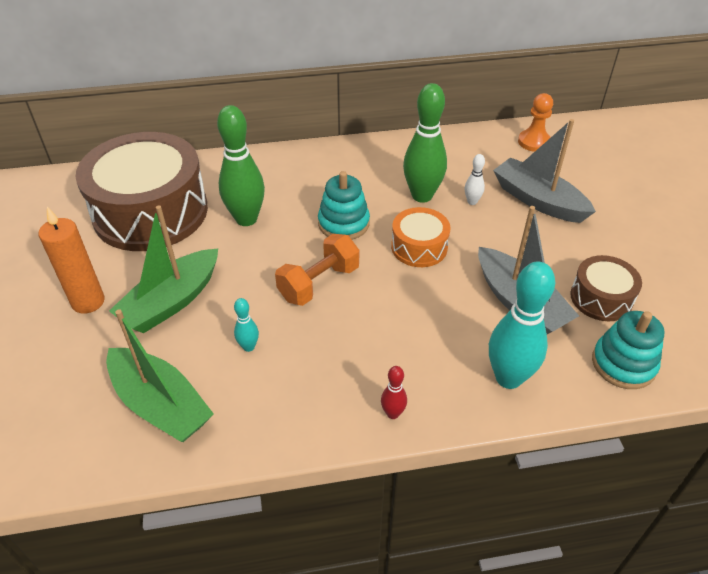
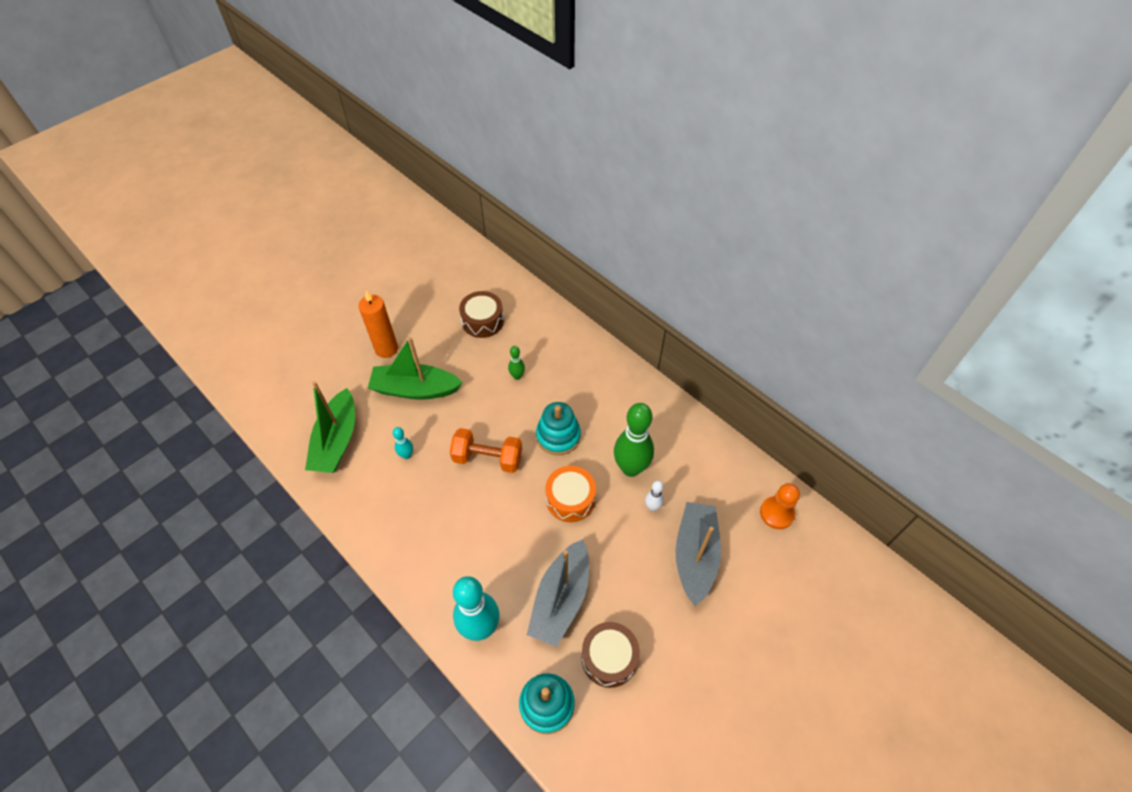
camera: 55 degrees right, 10 degrees up
brown drum [75,132,208,251] -> brown drum [459,291,504,338], size x0.47
green bowling pin [217,105,265,226] -> green bowling pin [508,346,525,380], size x0.46
red bowling pin [381,366,407,419] -> none

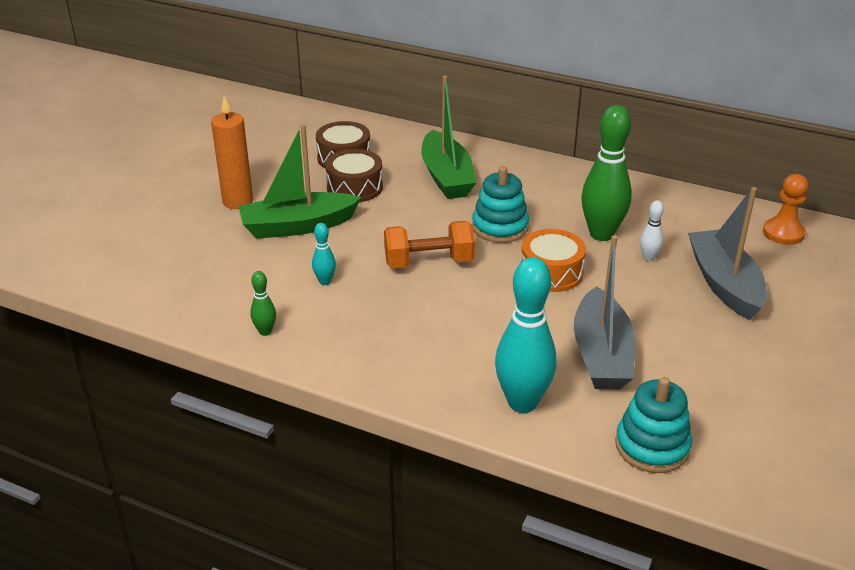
camera: 20 degrees left, 20 degrees down
green boat [305,381,355,473] -> green boat moved to [421,75,476,199]
green bowling pin [508,346,525,380] -> green bowling pin moved to [250,271,276,336]
brown drum [581,622,640,688] -> brown drum moved to [325,149,383,202]

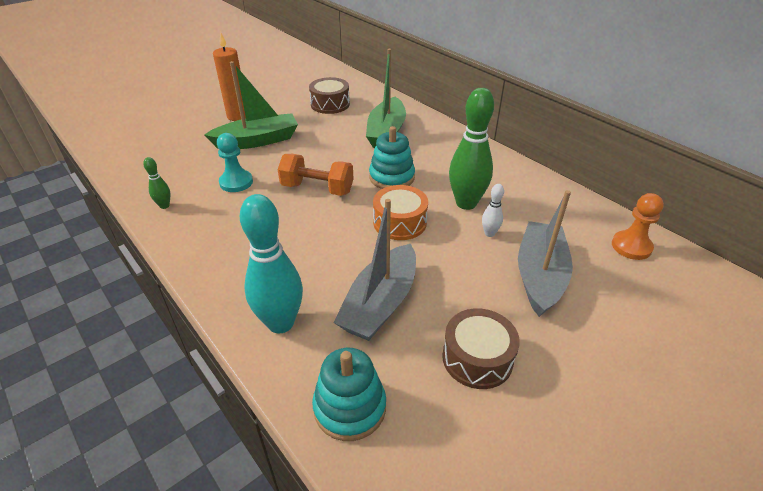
camera: 25 degrees right, 5 degrees up
green boat [238,124,362,239] -> green boat turned 150 degrees clockwise [205,61,298,149]
turquoise bowling pin [312,223,336,285] -> turquoise pawn [217,133,253,192]
brown drum [325,149,383,202] -> brown drum moved to [442,308,520,389]

